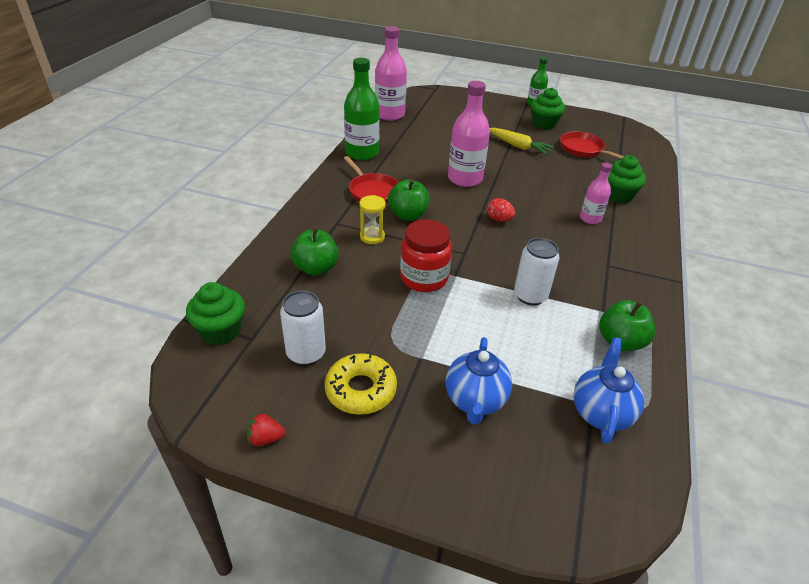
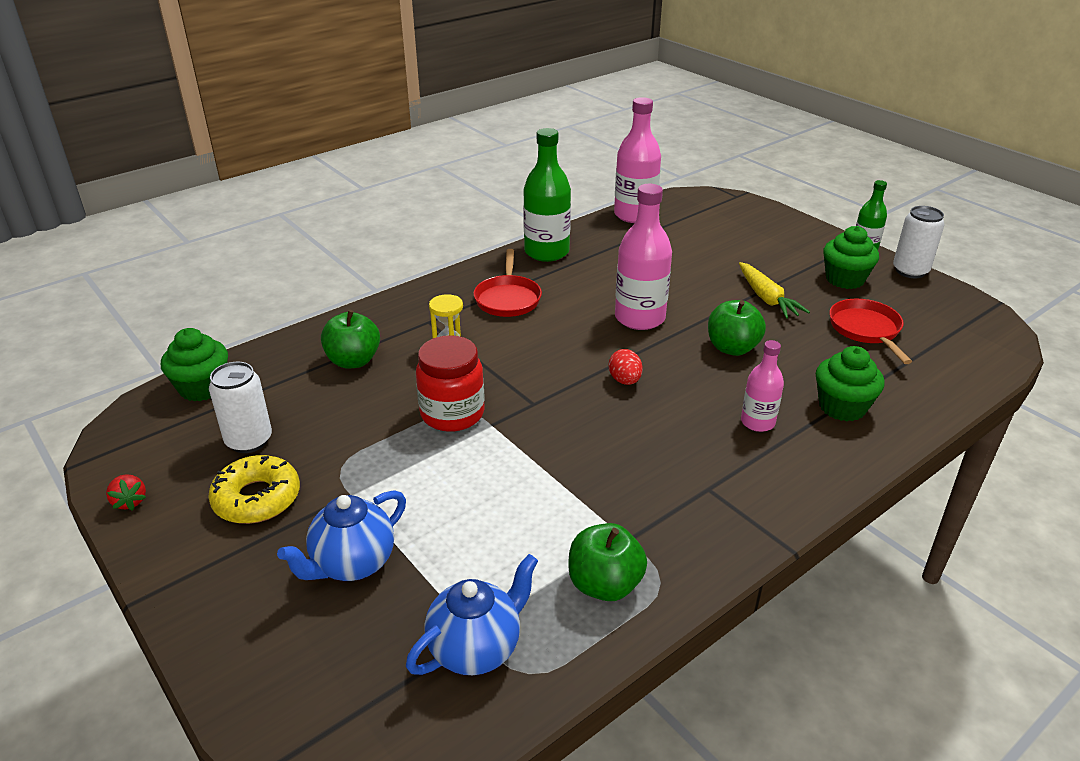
camera: 35 degrees right, 5 degrees down
red strawberry [247,413,285,446] -> red strawberry turned 150 degrees counterclockwise [106,474,146,511]
green apple [388,179,429,220] -> green apple moved to [708,300,766,356]
white can [514,238,559,306] -> white can moved to [893,206,945,278]

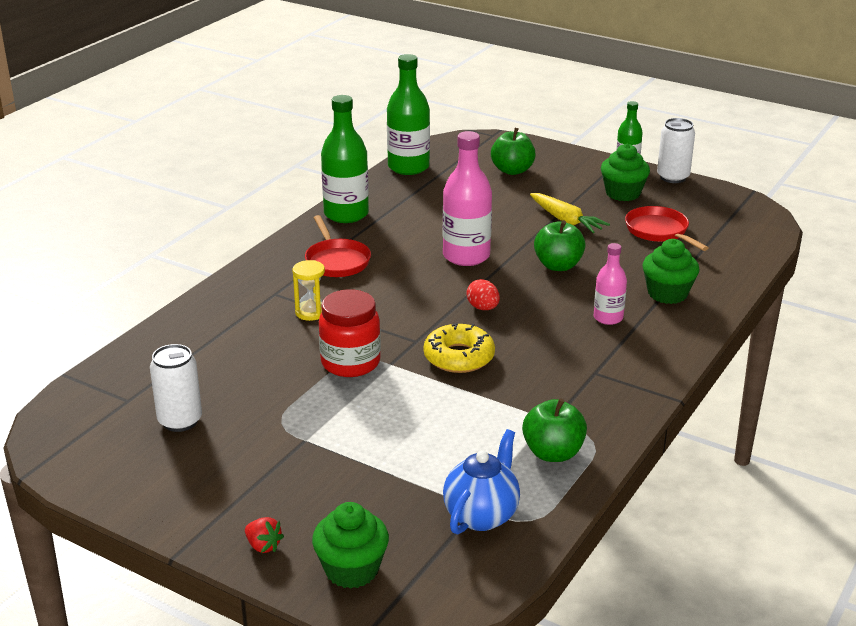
camera: 20 degrees left, 5 degrees down
red strawberry [106,474,146,511] -> red strawberry moved to [245,517,284,553]
green cupcake [161,328,228,401] -> green cupcake moved to [312,502,389,589]
yellow donut [208,455,300,524] -> yellow donut moved to [423,323,495,373]
blue teapot [277,490,406,581] -> none
green apple [321,310,380,368] -> green apple moved to [491,128,536,175]
pink bottle [614,97,661,223] -> green bottle [387,54,430,175]

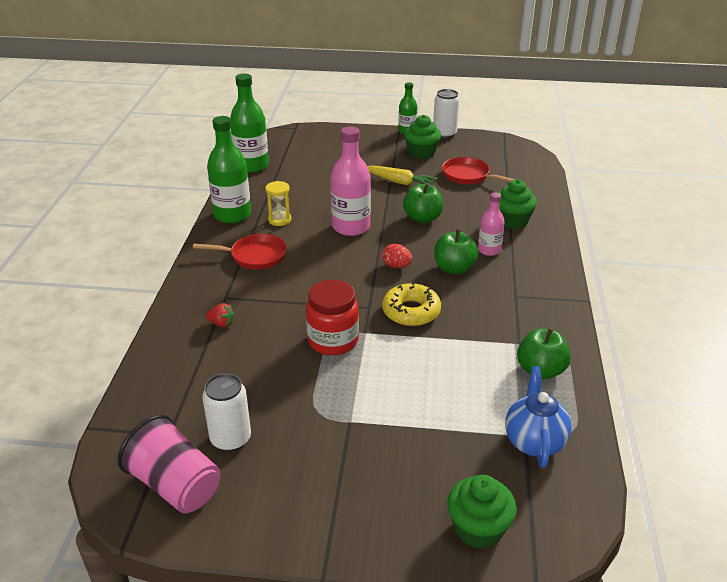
camera: 25 degrees left, 5 degrees up
red strawberry [245,517,284,553] -> red strawberry moved to [206,303,234,328]
yellow hourglass [293,260,325,321] -> yellow hourglass moved to [265,181,291,226]
red pan [305,215,371,277] -> red pan turned 45 degrees counterclockwise [193,234,287,269]
green apple [491,128,536,175] -> green apple moved to [434,229,478,275]
none -> pink cup [118,415,221,514]

